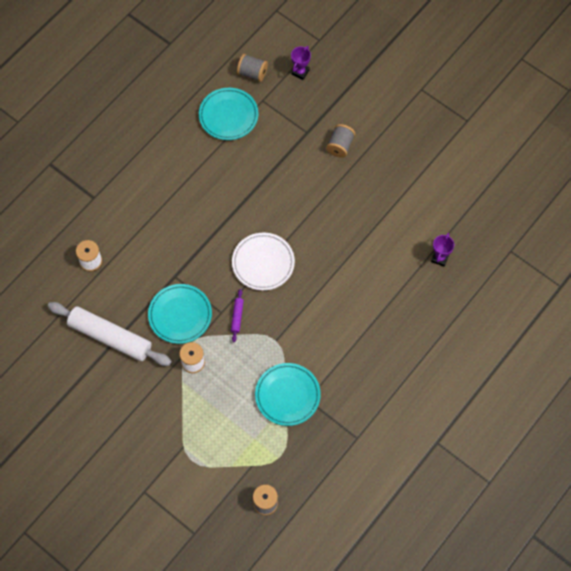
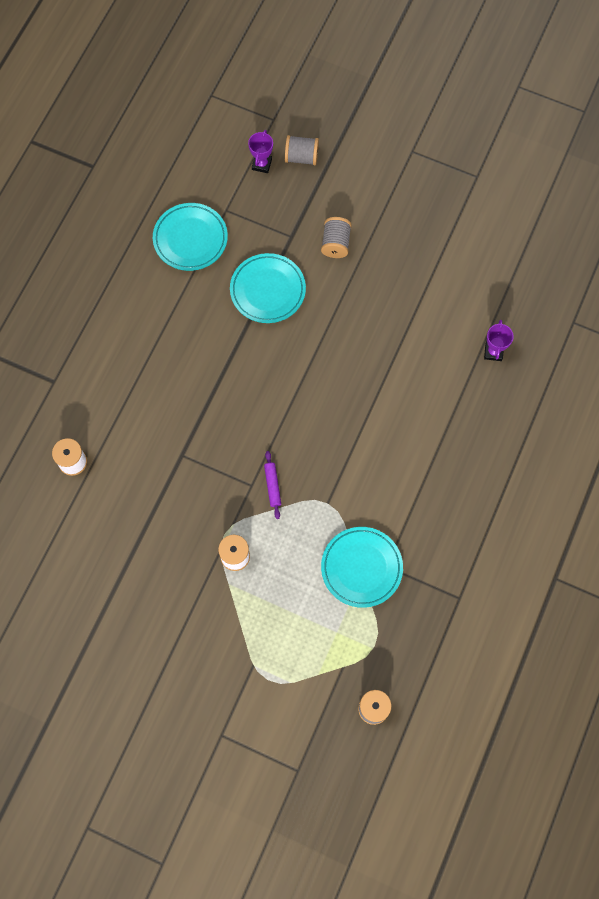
camera: 15 degrees left, 5 degrees up
white rolling pin [47,302,172,366] -> none
turquoise plate [148,284,212,344] -> turquoise plate moved to [230,253,306,323]
white plate [232,233,295,291] -> none
grey spool [237,54,268,82] -> grey spool moved to [285,135,319,165]

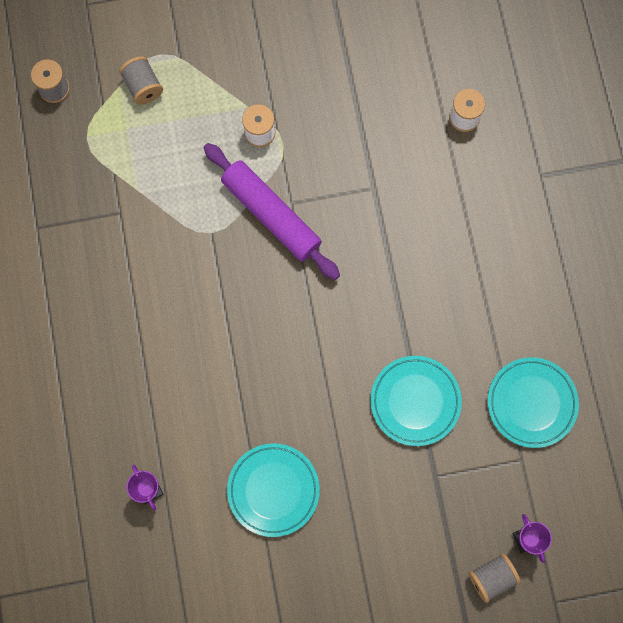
camera: 145 degrees right, 5 degrees up
purple rolling pin [264,451,281,519] -> purple rolling pin [204,143,340,280], size x2.44
grey spool [321,217,352,258] -> grey spool moved to [119,56,163,105]
turquoise plate [321,527,403,608] -> turquoise plate moved to [227,443,320,537]

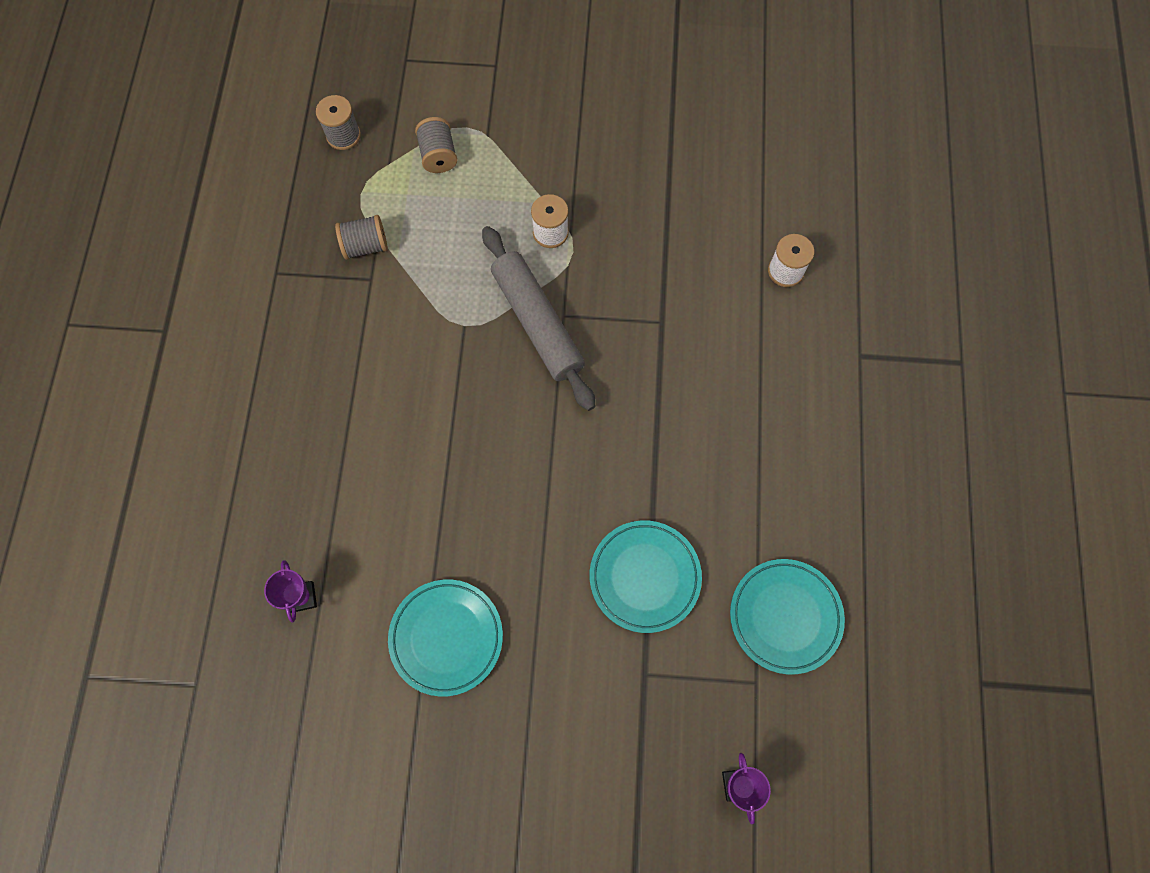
camera: 15 degrees right, 5 degrees down
purple rolling pin [204,143,340,280] -> grey rolling pin [482,226,595,411]
grey spool [469,553,521,603] -> grey spool moved to [335,215,388,260]

